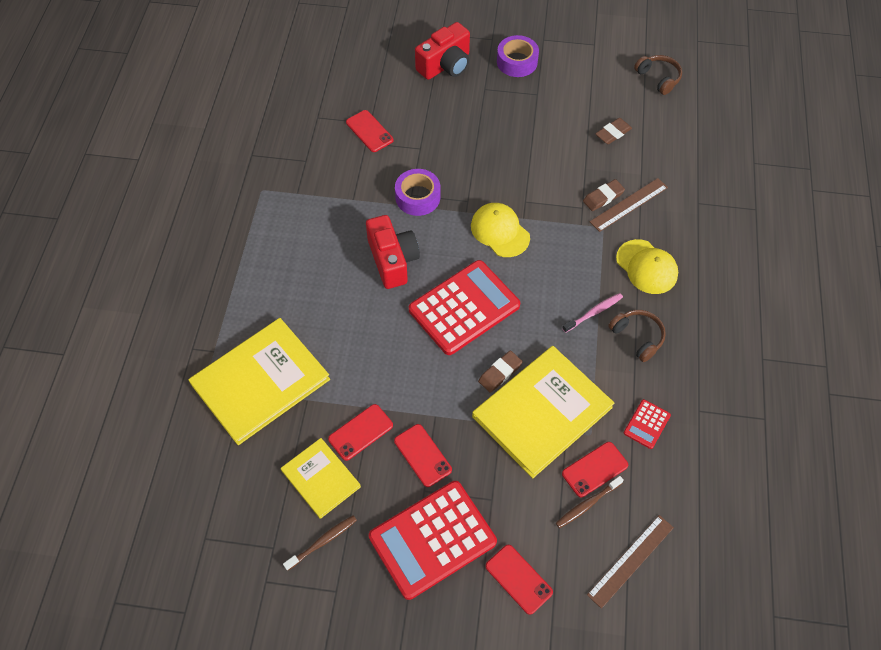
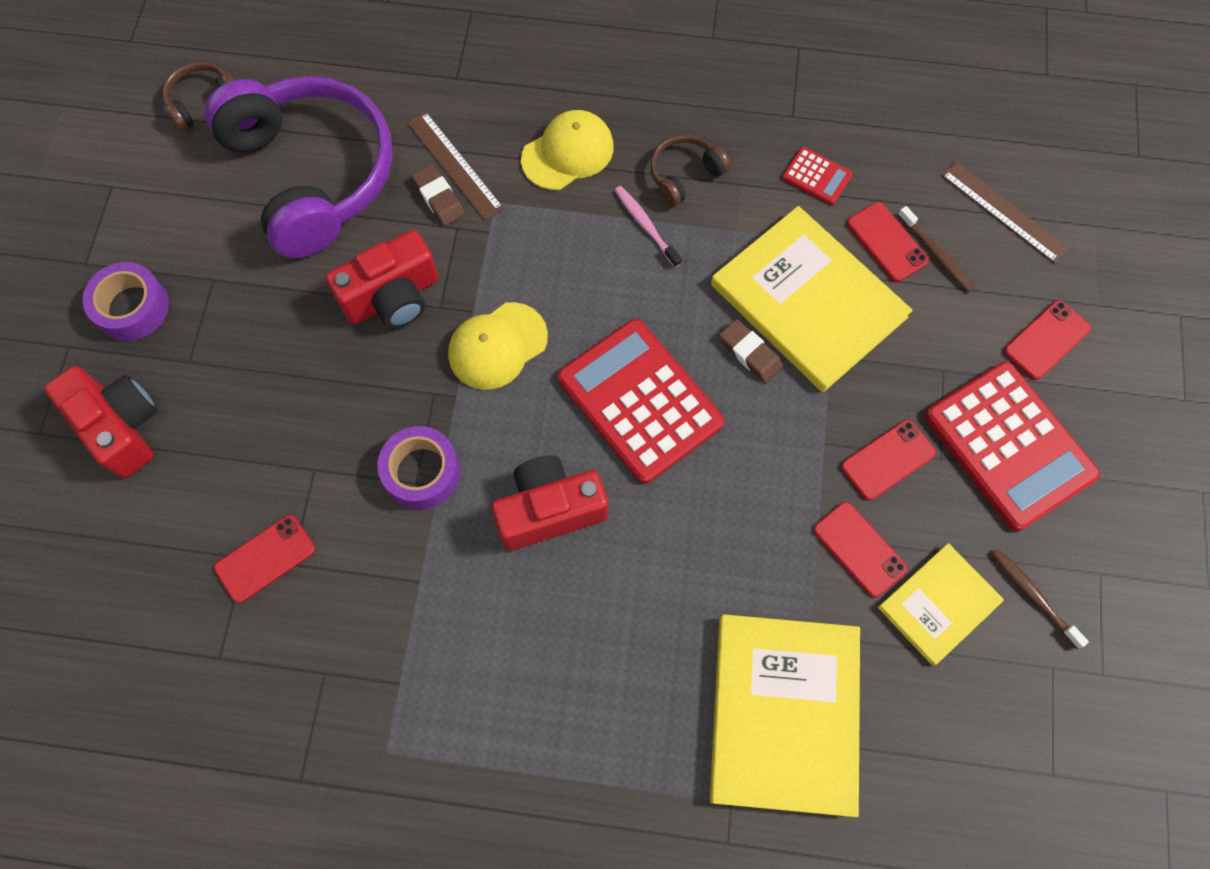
camera: 90 degrees left, 10 degrees up
yellow book [188,318,330,445] -> yellow book turned 45 degrees clockwise [710,614,860,817]
brown eraser [595,118,632,144] -> purple headphones [205,76,393,258]
none -> red camera [326,230,439,328]

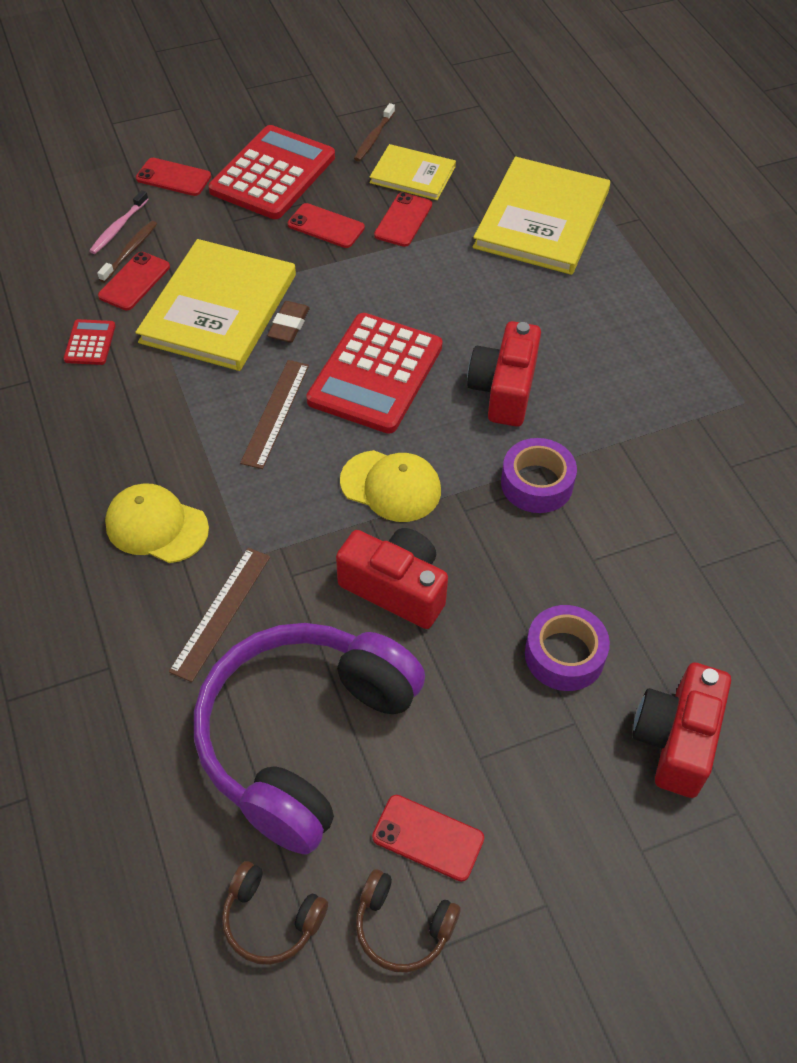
camera: 120 degrees left, 15 degrees down
purple tape [82,262,169,341] -> purple tape moved to [525,605,610,691]
red phone [214,515,315,603] -> red phone moved to [372,795,484,882]
brown eraser [411,164,465,226] -> none
red camera [491,455,608,551] -> red camera turned 60 degrees clockwise [467,321,541,427]
pink toothbrush [615,186,682,268] -> pink toothbrush moved to [89,190,148,254]
brown headphones [650,135,730,207] -> brown headphones moved to [356,869,461,972]
yellow book [710,614,860,817] -> yellow book turned 45 degrees counterclockwise [473,157,610,275]
brown ruler [941,161,1069,263] -> brown ruler moved to [240,360,309,469]

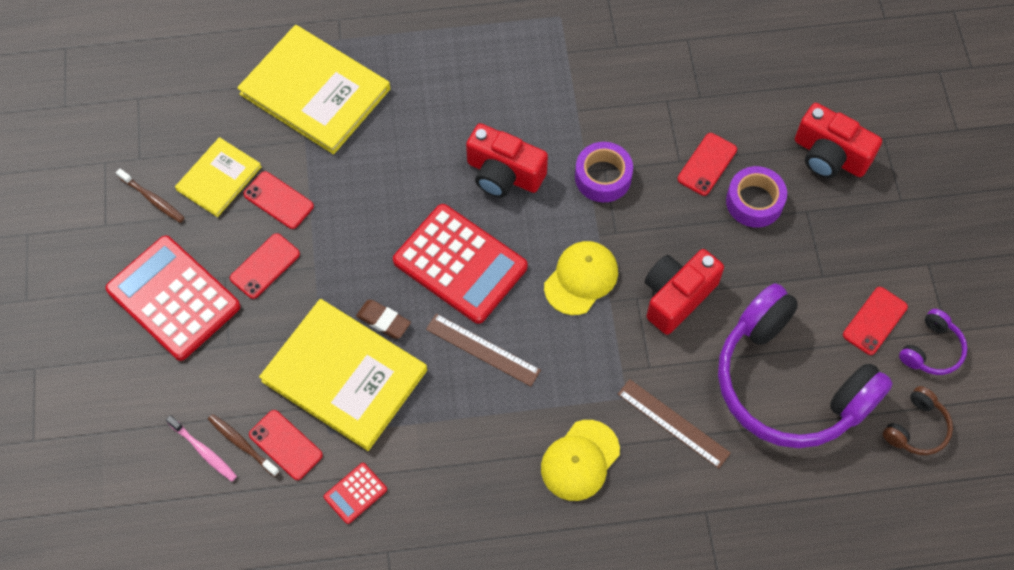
camera: 75 degrees left, 10 degrees up
red calculator [63,319,116,365] -> red calculator turned 60 degrees counterclockwise [324,463,387,524]
red phone [136,158,211,196] -> red phone moved to [677,133,737,196]
brown headphones [356,869,461,972] -> purple headphones [899,309,968,375]

